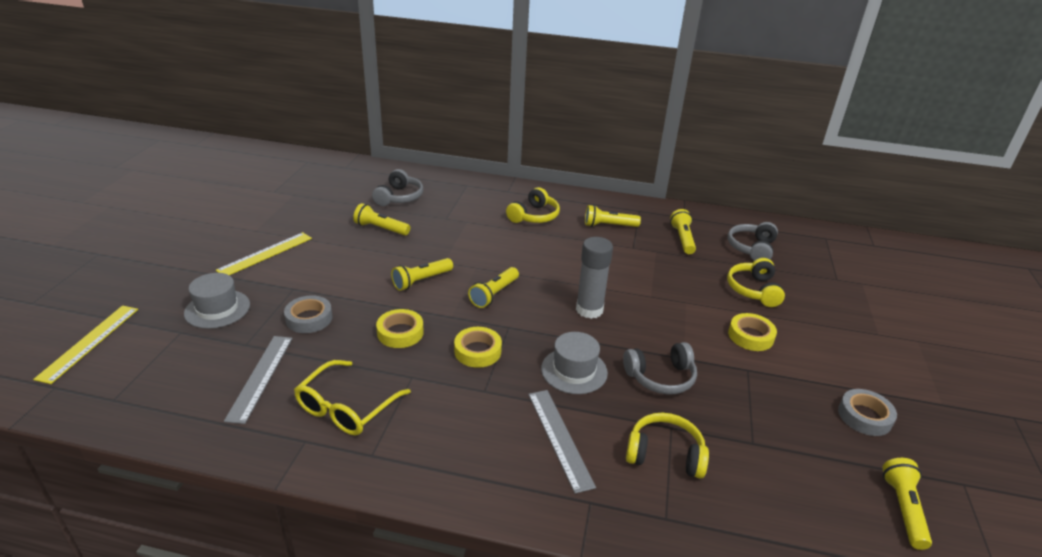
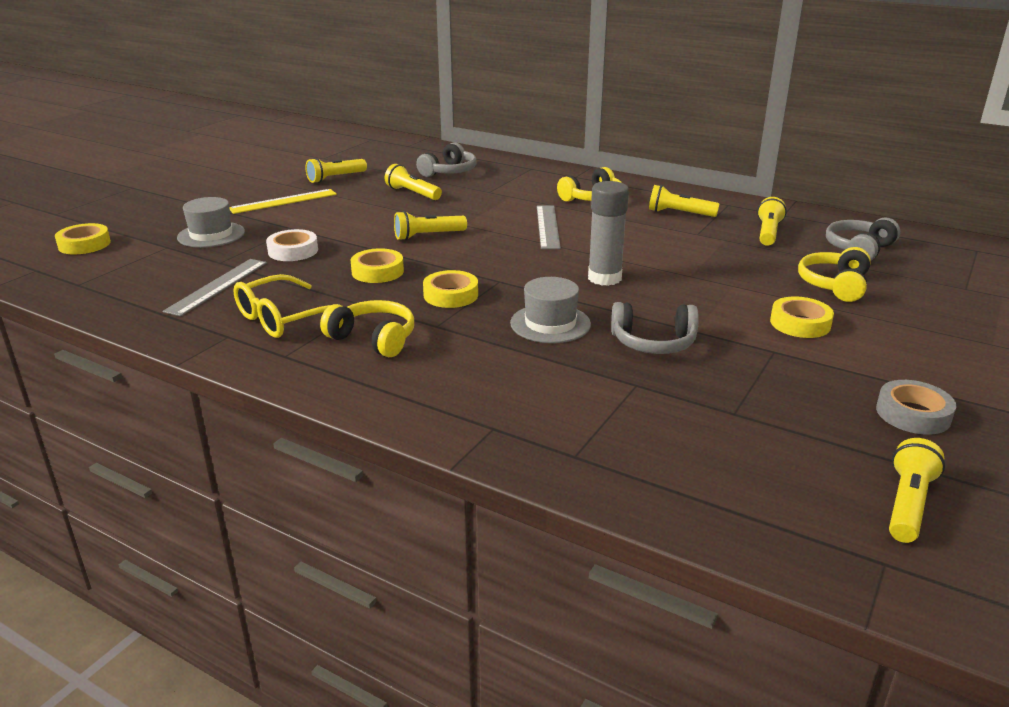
camera: 20 degrees right, 5 degrees down
yellow ruler [33,305,138,384] -> yellow tape [55,223,111,254]
grey tape [284,295,332,333] -> white tape [266,229,318,261]
yellow flashlight [468,267,519,308] -> yellow flashlight moved to [305,158,367,183]
grey ruler [528,390,596,494] -> grey ruler moved to [537,206,561,249]
yellow headphones [626,413,709,479] -> yellow headphones moved to [320,300,414,358]

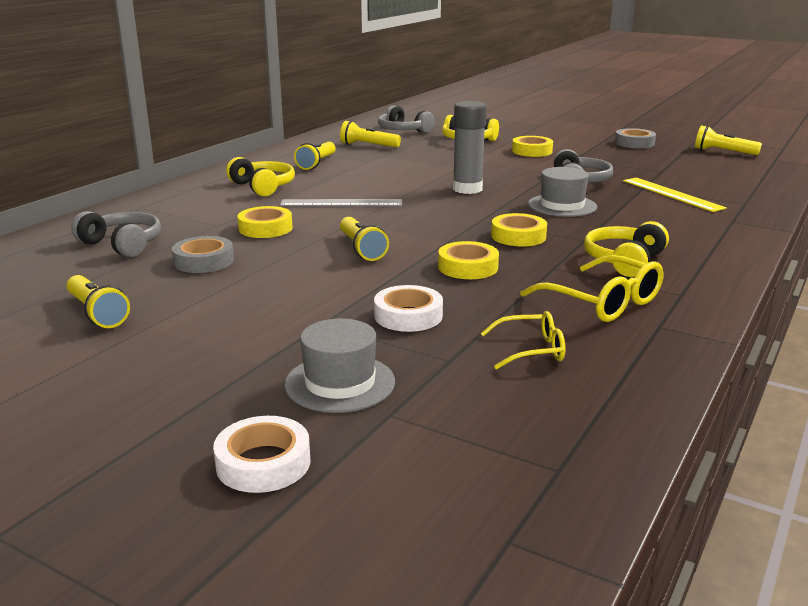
camera: 90 degrees left, 5 degrees down
yellow tape [55,223,111,254] -> yellow tape moved to [237,206,293,238]
grey ruler [163,259,267,316] -> yellow glasses [480,311,565,370]
yellow ruler [229,189,337,214] -> yellow ruler moved to [623,177,727,212]
yellow flashlight [385,164,442,200] -> grey tape [172,236,234,273]
none -> white tape [213,416,311,493]

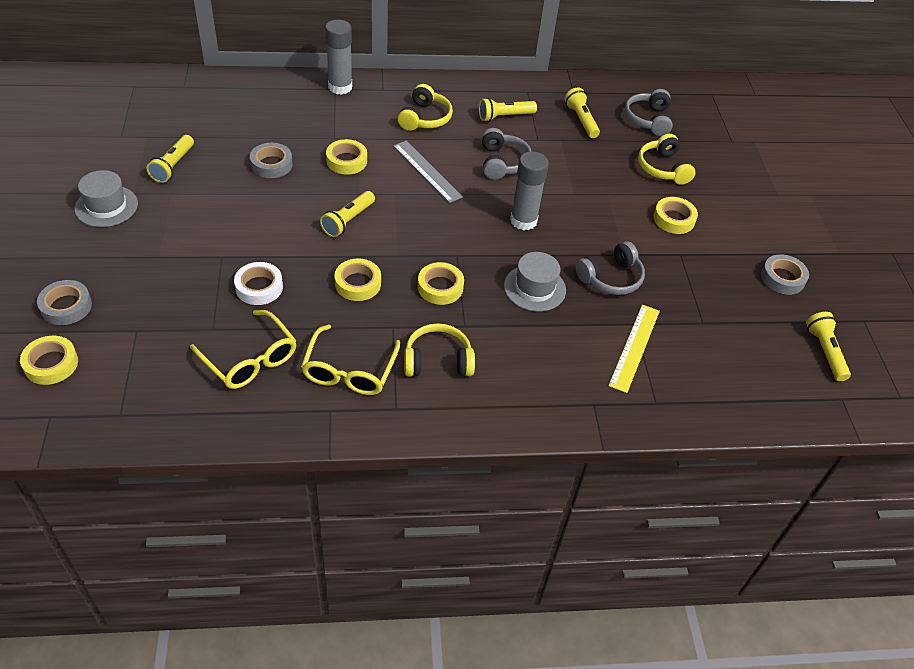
camera: 50 degrees right, 25 degrees up
grey headphones [71,211,161,257] -> grey headphones moved to [482,128,532,180]
white tape [213,416,311,493] -> grey tape [37,280,92,325]
grey hat [284,318,395,413] -> grey hat moved to [74,170,138,227]
yellow glasses [480,311,565,370] -> yellow glasses [190,310,297,389], size x1.61
none -> yellow tape [20,336,78,385]
none -> grey glue stick [325,20,352,95]

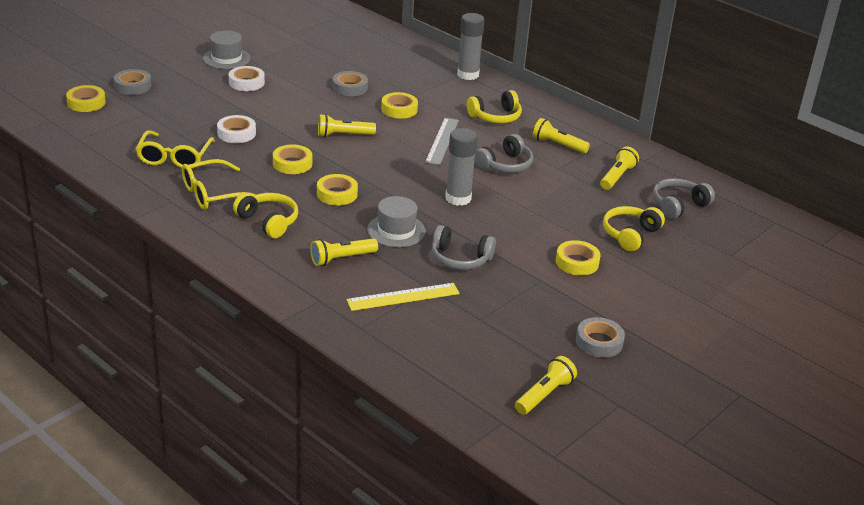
camera: 50 degrees right, 15 degrees down
yellow flashlight [146,135,194,183] -> yellow flashlight moved to [310,238,378,266]
none -> white tape [229,66,265,91]

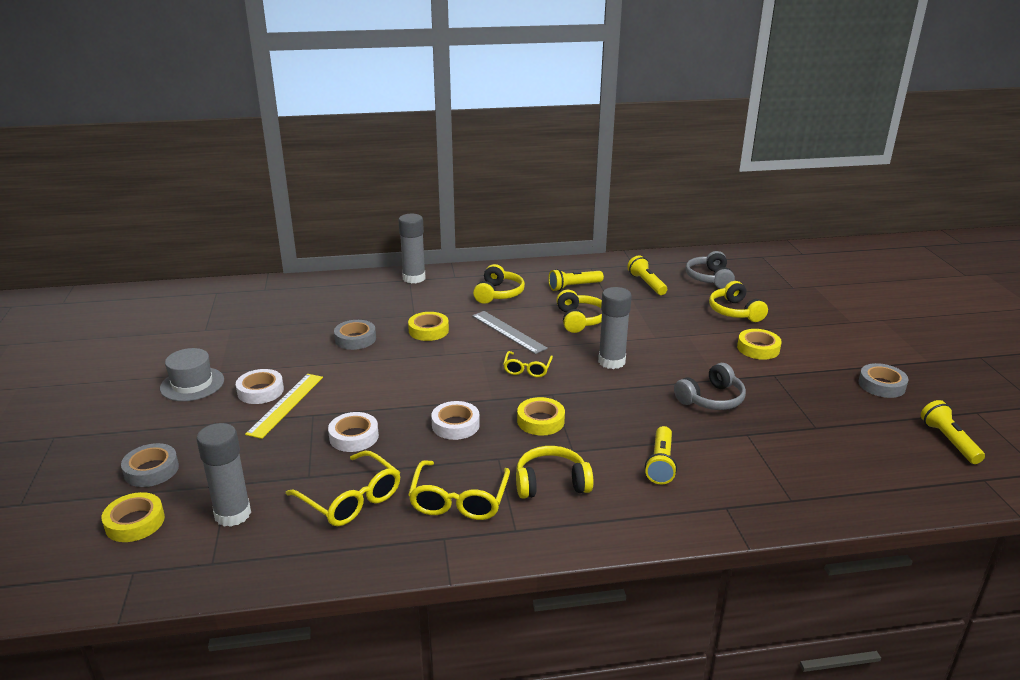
camera: 50 degrees left, 5 degrees down
yellow tape [273,144,312,174] -> white tape [431,401,480,440]
yellow flashlight [318,114,376,137] -> none
yellow ruler [346,283,460,311] -> yellow ruler moved to [245,374,323,439]
grey hat [367,196,426,248] -> none
grey headphones [474,134,533,173] -> yellow headphones [556,290,602,333]
none -> grey glue stick [196,423,251,527]
none -> yellow glasses [503,351,553,377]

